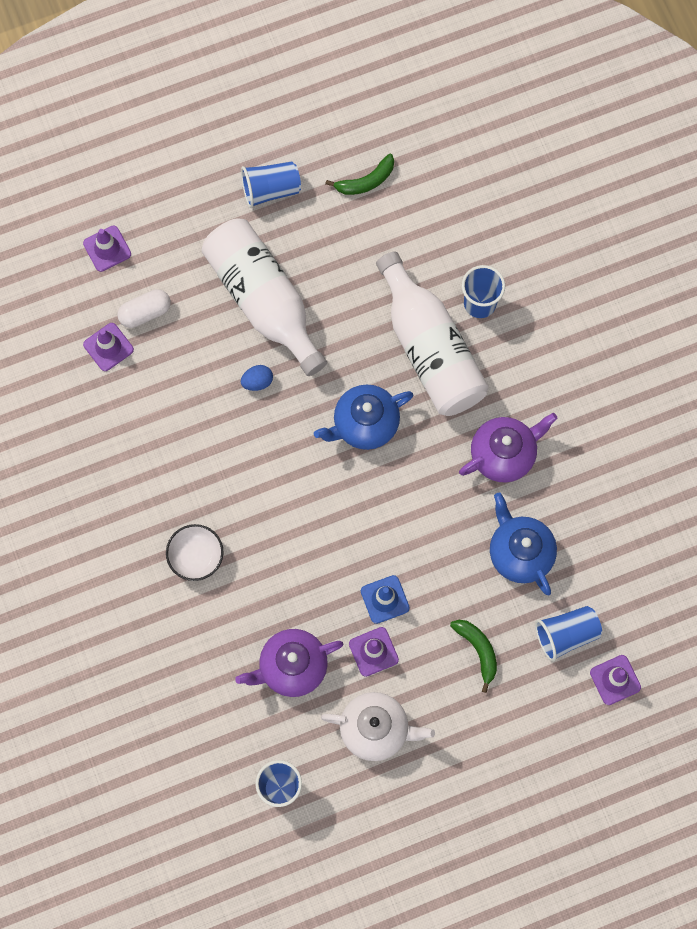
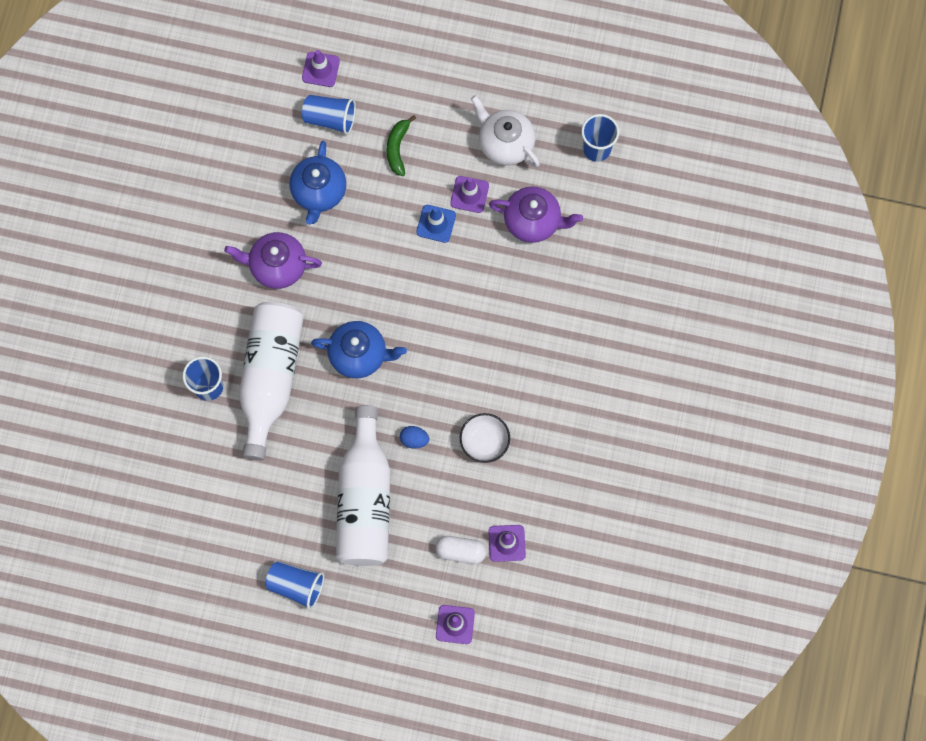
camera: 145 degrees left, 0 degrees up
white bowl [166,524,224,581] -> white bowl moved to [460,413,510,463]
green banana [325,153,394,195] -> none

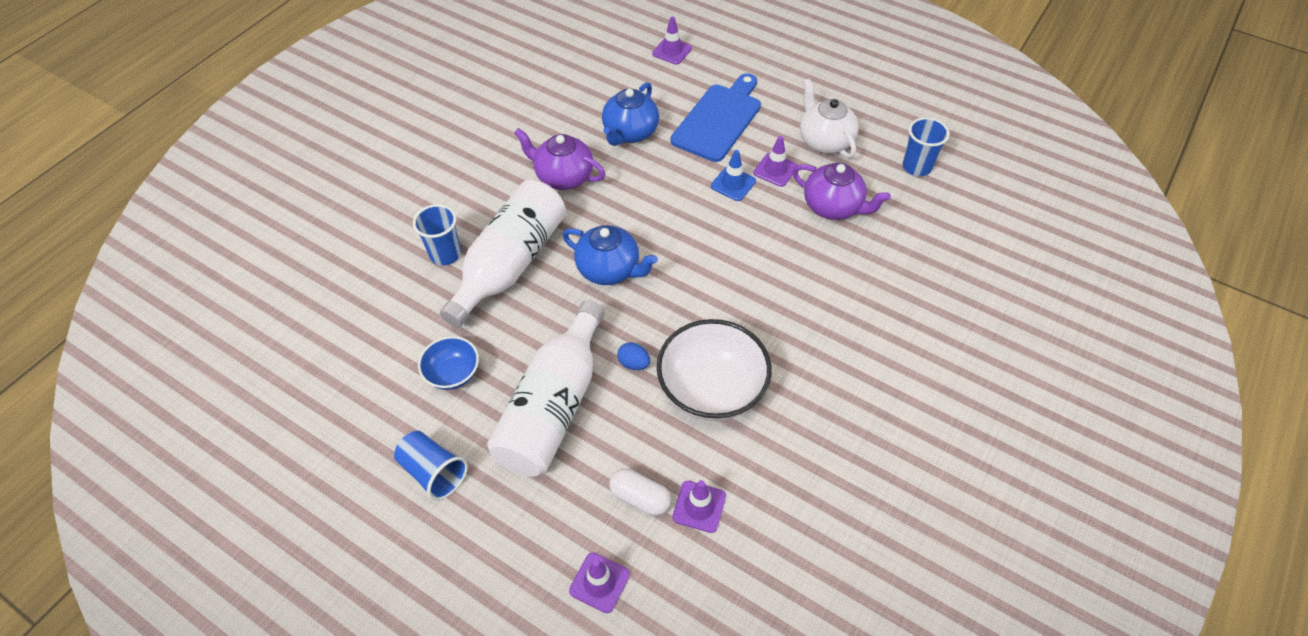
camera: 20 degrees right, 20 degrees down
blue cup [302,95,356,135] -> none
green banana [387,115,416,176] -> blue cutting board [671,73,761,162]
white bowl [460,413,510,463] -> white bowl [657,319,772,421], size x1.83
none -> blue bowl [418,336,479,390]

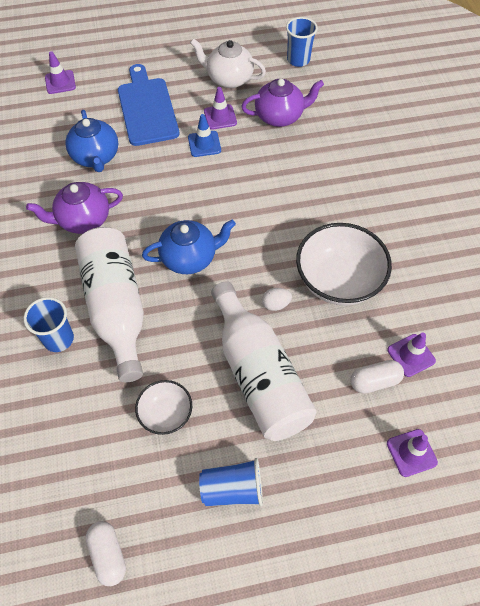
camera: 45 degrees left, 5 degrees up
blue bowl [418,336,479,390] -> white bowl [135,380,192,435]
blue egg [617,342,650,370] -> white egg [262,288,292,311]
none -> white capsule [86,521,126,586]

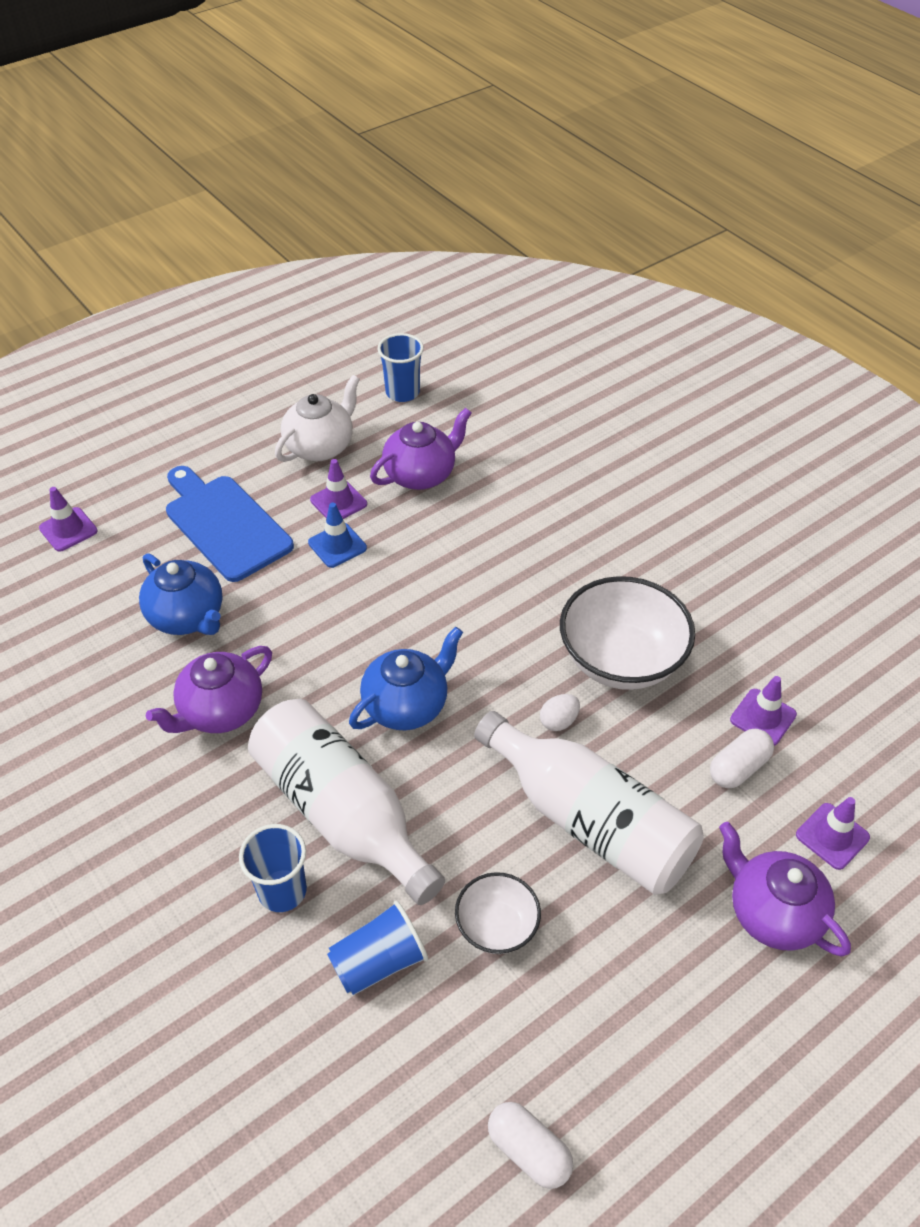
camera: 25 degrees left, 10 degrees down
white teapot [190,38,266,88] -> white teapot turned 135 degrees clockwise [275,375,360,462]
blue cup [199,458,263,506] -> blue cup moved to [327,901,428,995]
none -> purple teapot [719,822,851,956]

